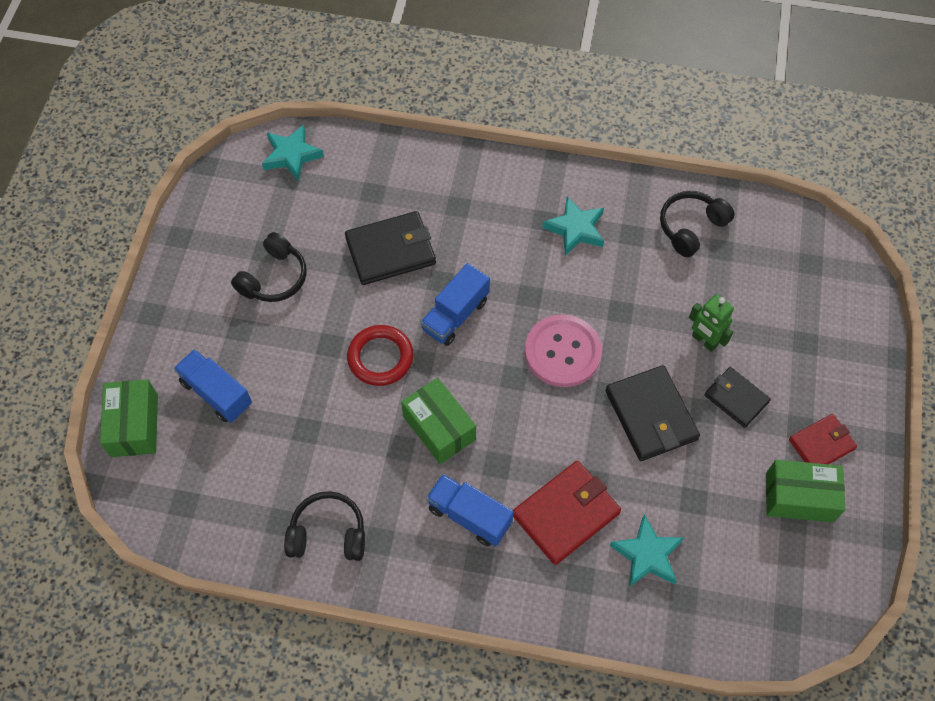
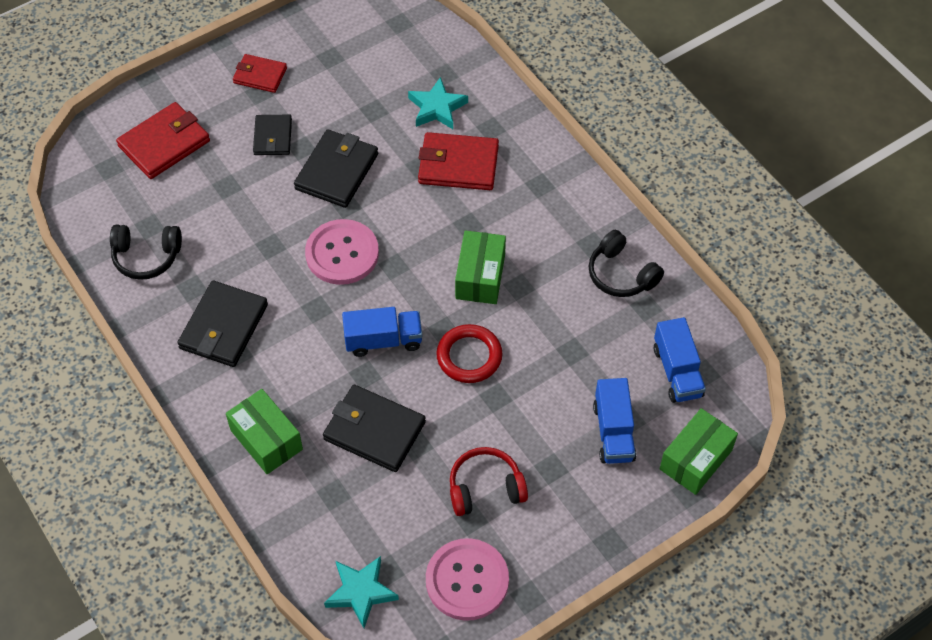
camera: 135 degrees left, 5 degrees down
black headphones [231,232,307,302] -> red headphones [450,447,528,516]
blue truck [426,474,514,547] -> blue truck moved to [654,317,706,403]
turquoise star [542,196,604,256] -> black wallet [177,281,268,367]
green robot [689,294,734,352] -> none
green box [766,460,845,522] -> green box moved to [226,389,303,474]
none -> red wallet [116,102,210,179]
none -> pink button [426,538,509,621]

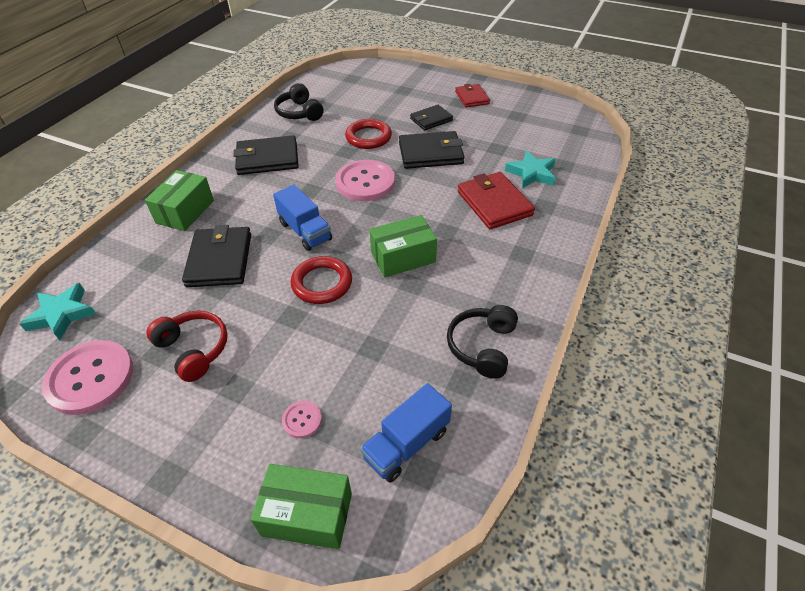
camera: 60 degrees right, 10 degrees down
red wallet [116,102,210,179] -> none
blue truck [593,378,636,464] -> pink button [282,401,322,438]
none -> red ring [345,119,392,149]

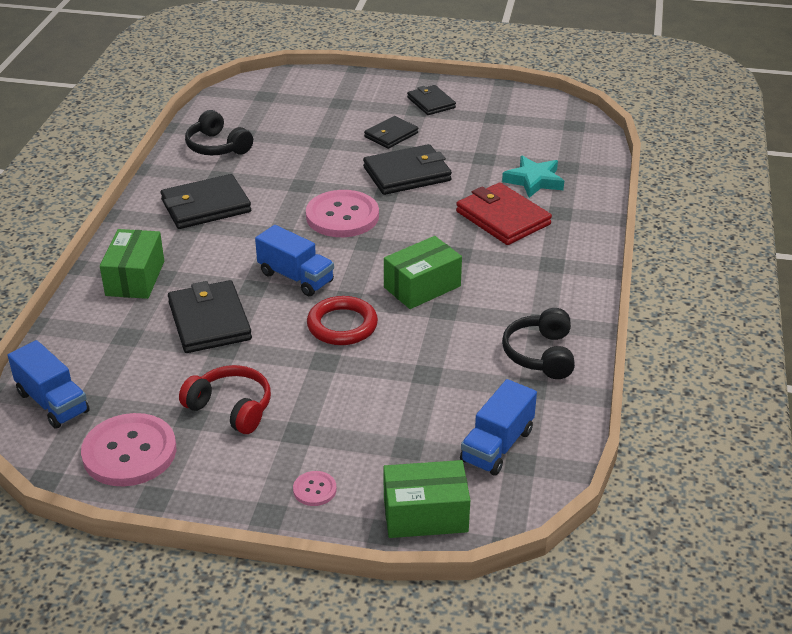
camera: 15 degrees left, 10 degrees down
turquoise star [20,283,96,340] -> blue truck [8,340,90,429]
pink button [282,401,322,438] -> pink button moved to [293,471,337,506]
red ring [345,119,392,149] -> none
red wallet [455,84,490,107] -> black wallet [407,85,456,115]

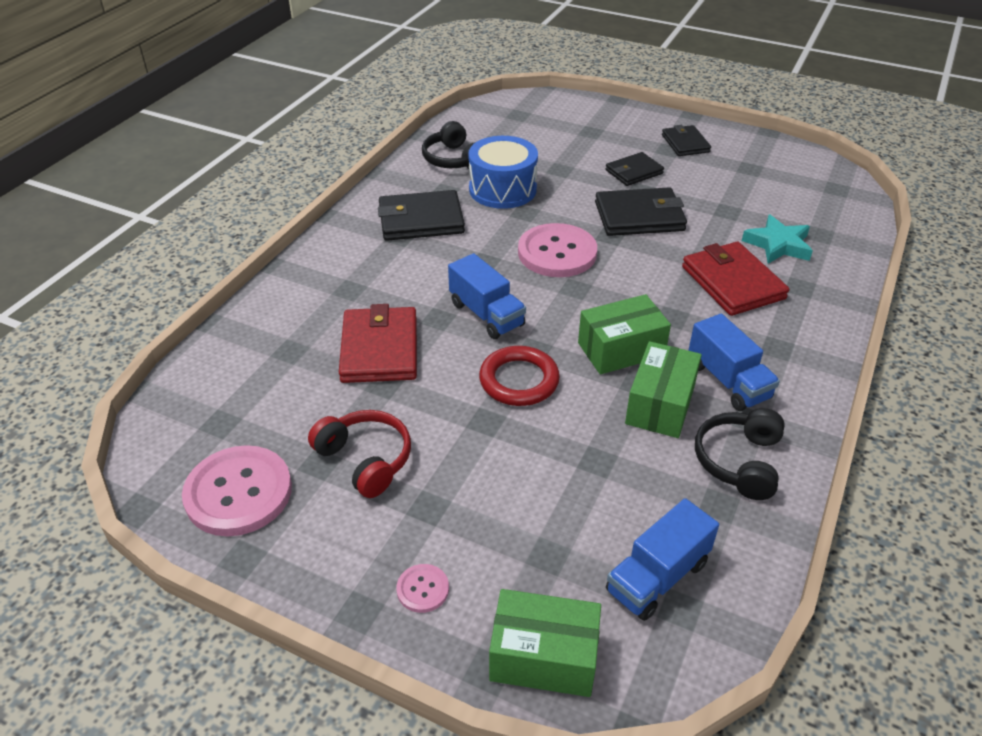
camera: 15 degrees right, 5 degrees up
blue truck [8,340,90,429] -> blue truck moved to [689,314,780,411]
green box [100,229,164,299] -> green box moved to [625,341,702,438]
black wallet [168,280,252,353] -> red wallet [339,304,417,383]
none -> blue drum [468,136,538,209]

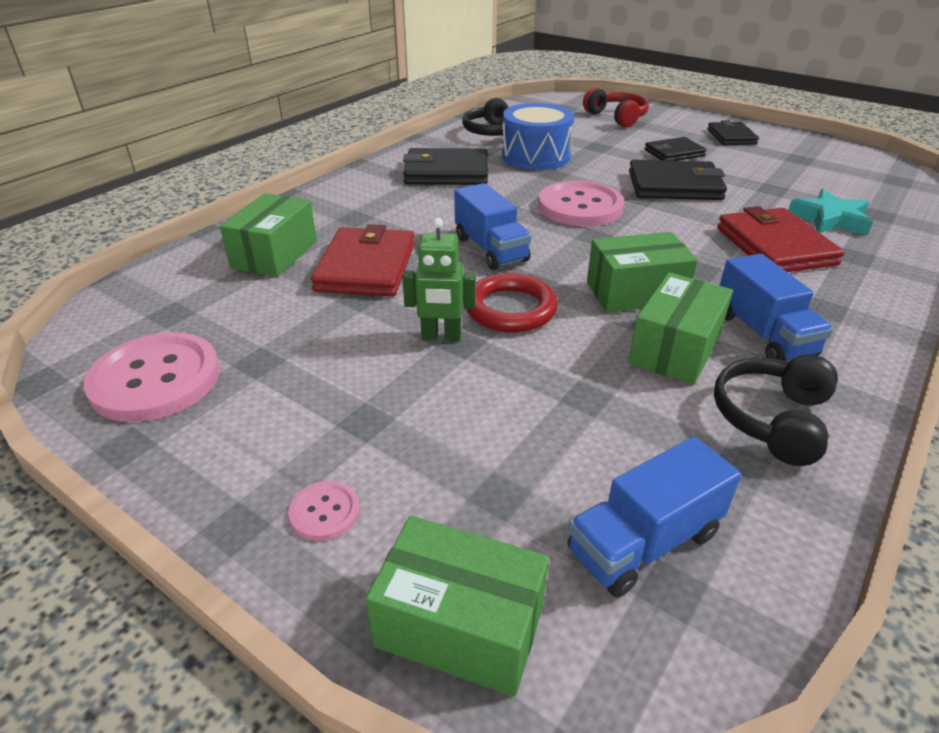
camera: 10 degrees right, 5 degrees down
red headphones [308,410,411,498] -> red headphones moved to [583,87,649,127]
none -> green box [220,193,317,277]
none -> green robot [402,218,476,341]

